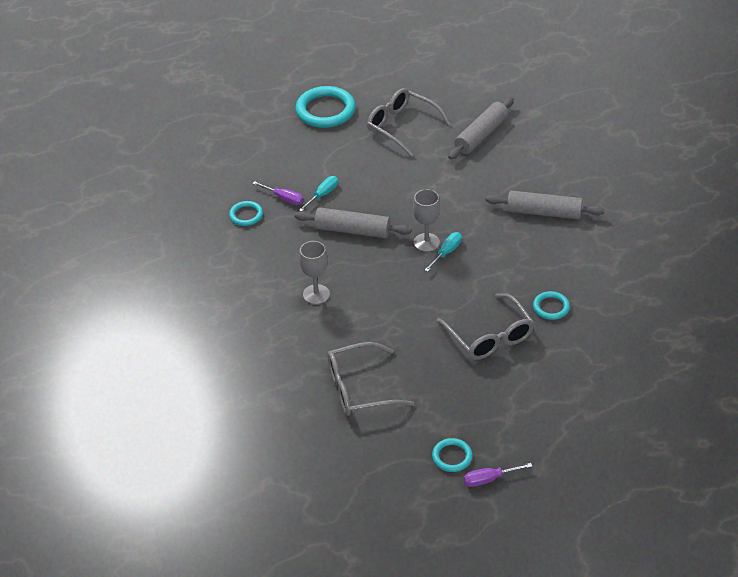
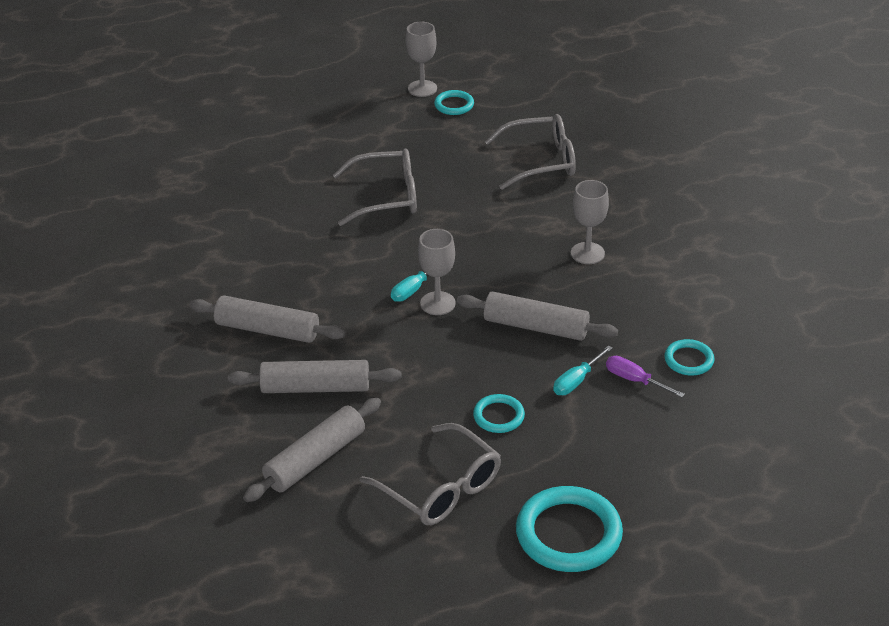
camera: 175 degrees left, 5 degrees down
grey glasses [437,293,535,360] -> grey glasses turned 105 degrees clockwise [333,149,417,226]
purple screwdriver [464,463,532,487] -> grey goblet [406,22,437,97]
turquoise ring [533,291,570,320] -> turquoise ring moved to [473,394,525,433]
none -> grey rolling pin [228,360,401,393]

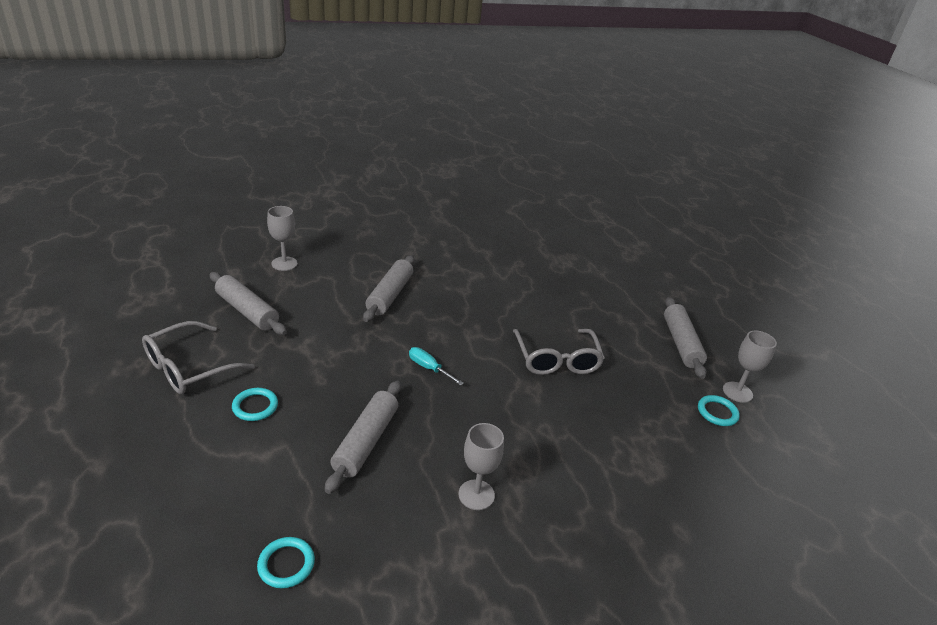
camera: 85 degrees right, 5 degrees down
grey rolling pin [228,360,401,393] -> grey rolling pin moved to [664,297,707,379]
grey goblet [418,229,456,315] -> grey goblet moved to [267,206,298,271]
grey glasses [485,114,576,190] -> none
turquoise ring [516,486,623,572] -> none
turquoise screwdriver [553,345,613,395] -> none
purple screwdriver [606,356,685,397] -> none

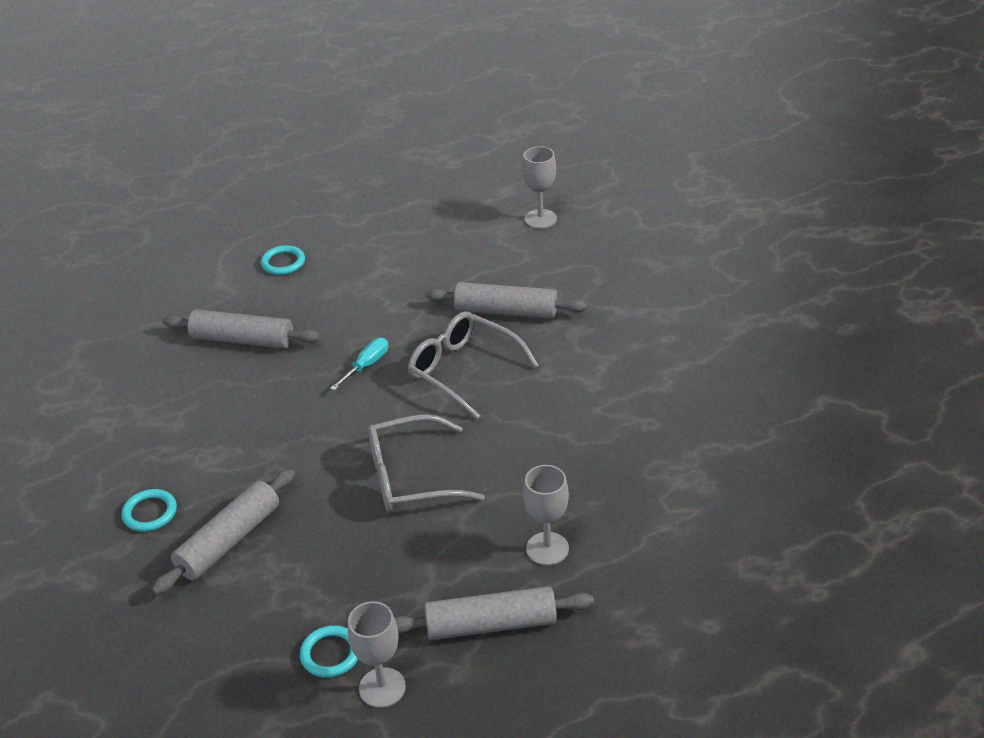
camera: 90 degrees right, 5 degrees up
grey glasses [142,321,255,394] -> grey glasses moved to [408,311,539,419]
grey rolling pin [210,272,287,335] -> grey rolling pin moved to [152,469,295,595]
turquoise ring [257,537,315,588] -> turquoise ring moved to [121,489,177,532]
grey goblet [458,423,504,510] -> grey goblet moved to [523,465,569,566]

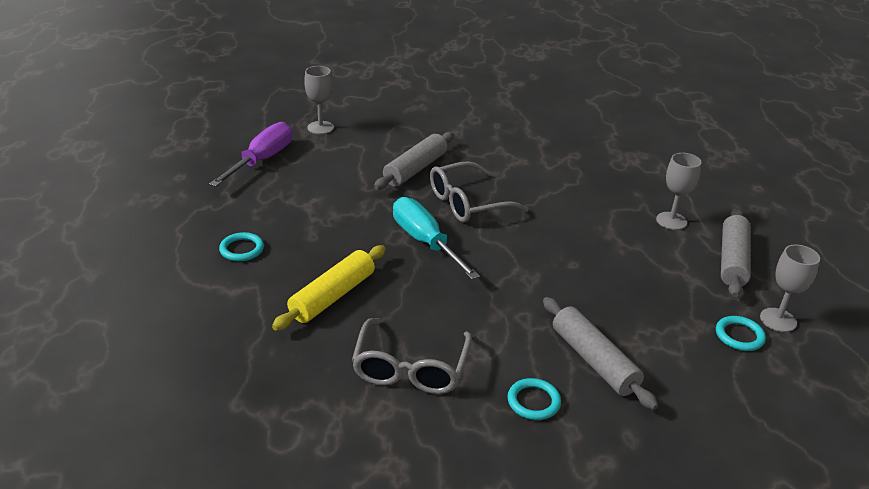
camera: 70 degrees left, 5 degrees down
grey rolling pin [163,309,319,349] -> yellow rolling pin [272,245,386,331]
turquoise screwdriver [330,338,388,391] -> turquoise screwdriver [393,197,480,280], size x1.90
grey glasses [368,414,485,512] -> grey glasses moved to [352,318,472,394]
none -> purple screwdriver [209,122,292,187]

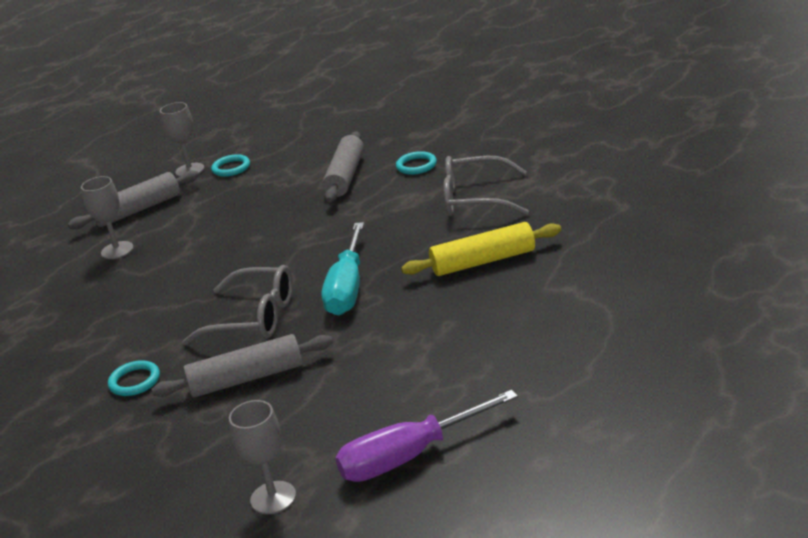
camera: 135 degrees left, 5 degrees down
turquoise ring [219,232,264,261] -> turquoise ring moved to [108,360,160,396]
grey glasses [352,318,472,394] -> grey glasses turned 135 degrees counterclockwise [444,156,529,216]

